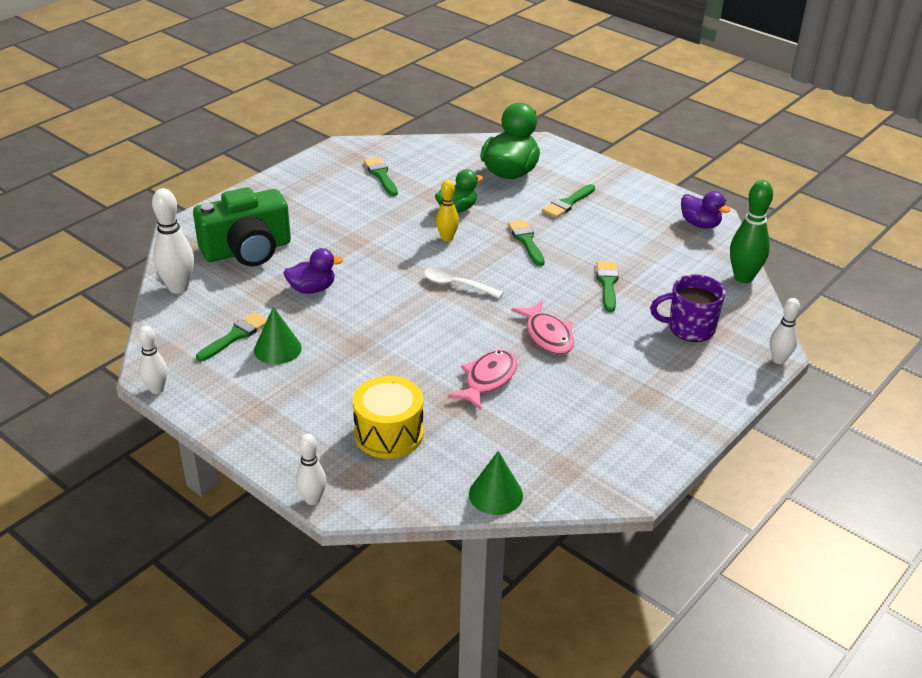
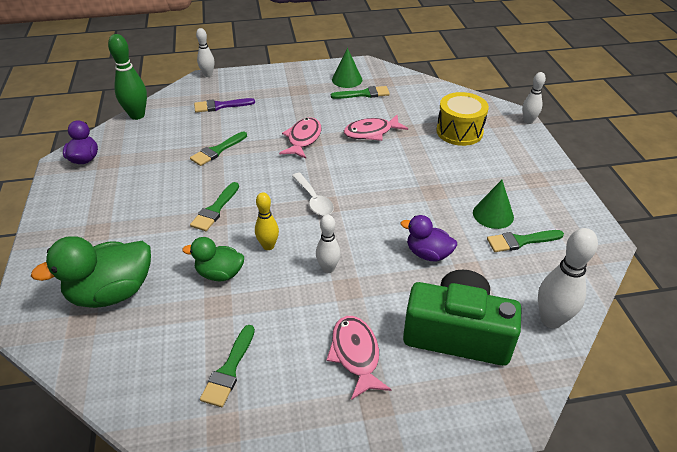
camera: 140 degrees left, 5 degrees up
white bowling pin [138,326,167,394] -> white bowling pin moved to [316,215,341,273]
green cone [469,451,523,515] -> green cone moved to [332,48,362,88]
green brush [542,184,595,218] -> green brush moved to [331,86,390,99]
purple mug [650,274,725,342] -> purple brush [194,98,255,113]
none -> pink fish [326,316,392,400]

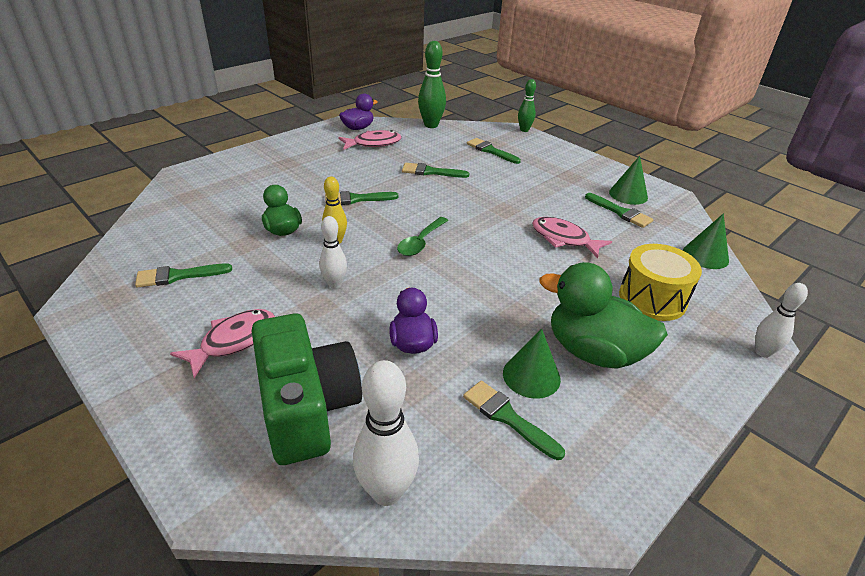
camera: 55 degrees right, 5 degrees down
green duck [31,236,151,308] -> green duck moved to [539,262,668,369]
purple brush [194,98,255,113] -> green brush [467,138,521,164]
white bowling pin [196,28,215,77] -> green bowling pin [518,79,536,132]
pink fish [279,118,321,159] -> pink fish moved to [338,130,401,150]
white spoon [292,172,334,216] -> green spoon [397,217,448,256]
none -> green cone [683,213,729,269]

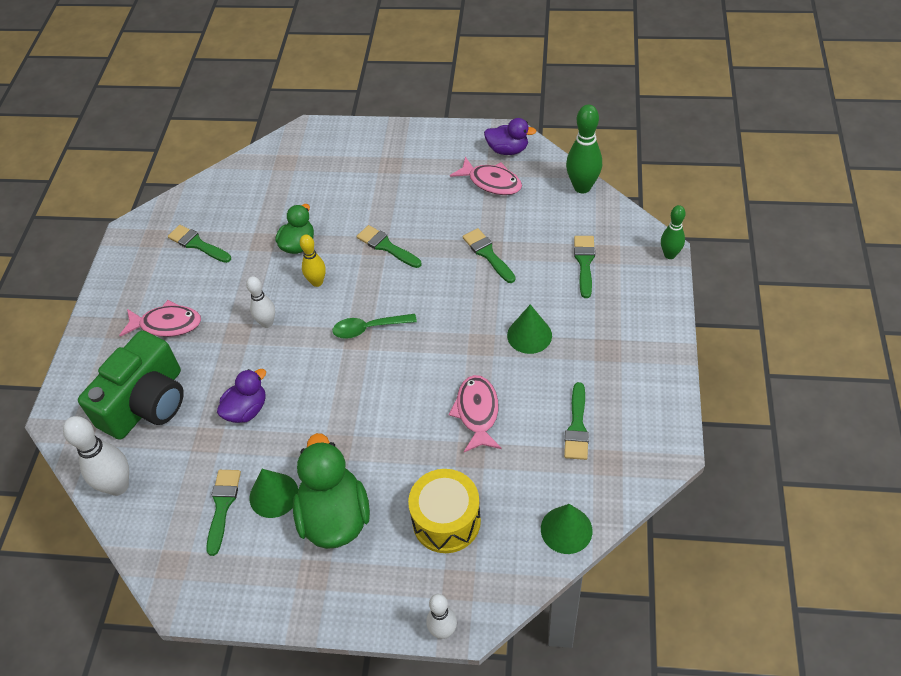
camera: 55 degrees right, 15 degrees up
green cone [609,156,648,205] -> green cone moved to [507,304,552,354]

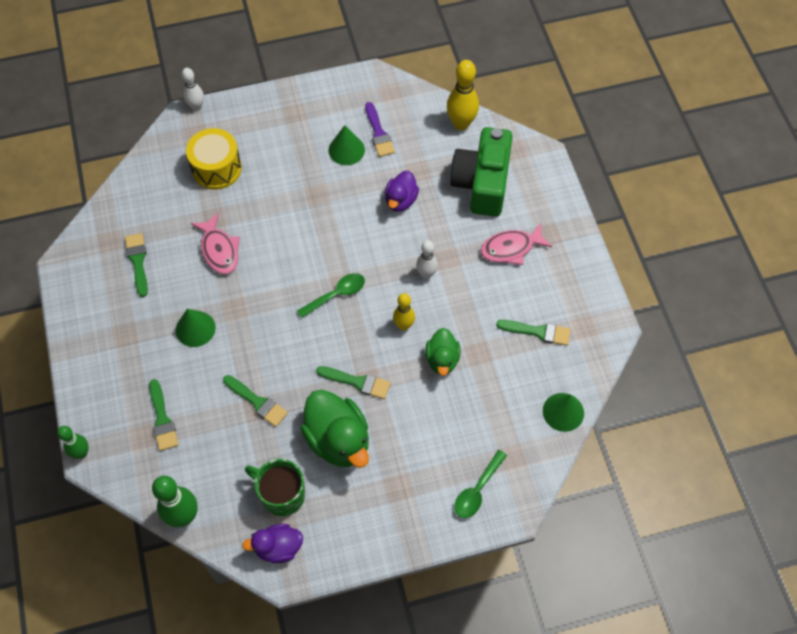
camera: 155 degrees right, 10 degrees up
white bowling pin [63,416,129,496] -> yellow bowling pin [447,60,479,130]
green brush [206,470,241,556] -> purple brush [365,102,395,157]
green duck [293,433,370,549] -> green duck moved to [300,390,369,468]
pink fish [450,157,522,195] -> green mug [245,459,305,516]
green cone [541,504,592,554] -> green cone moved to [543,393,584,432]
none -> green spoon [454,450,507,518]

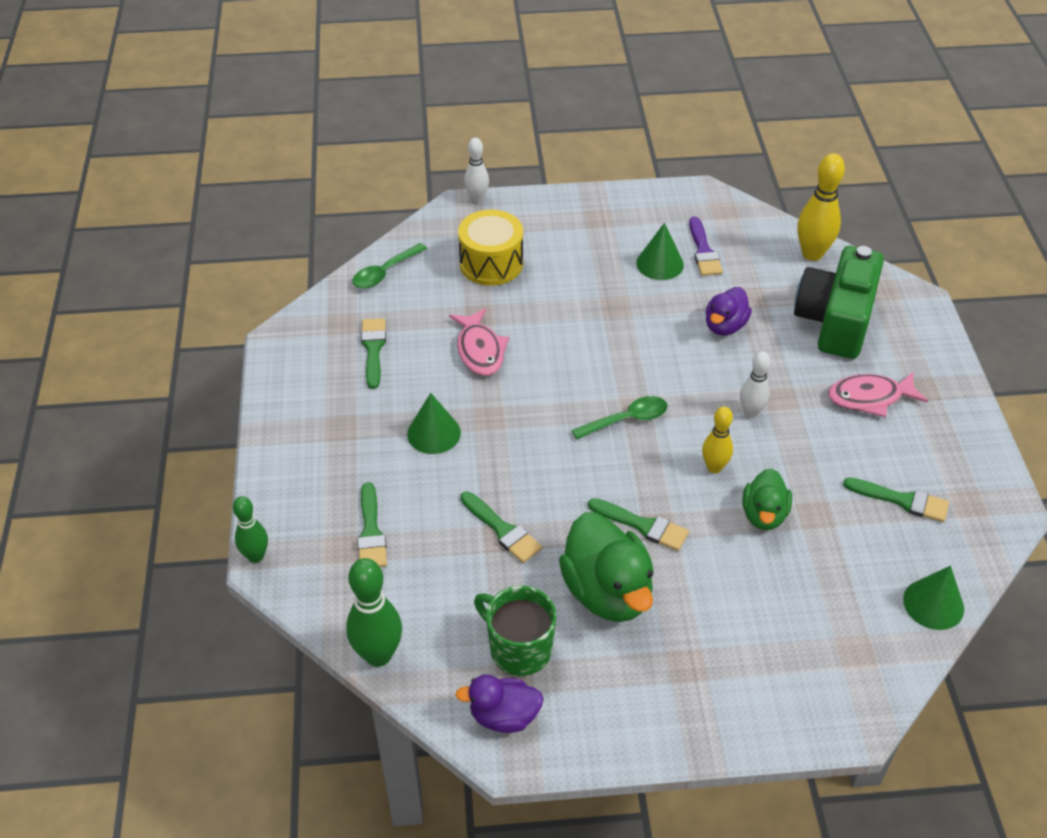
camera: 10 degrees right, 15 degrees down
green spoon [454,450,507,518] -> green spoon moved to [352,243,427,289]

